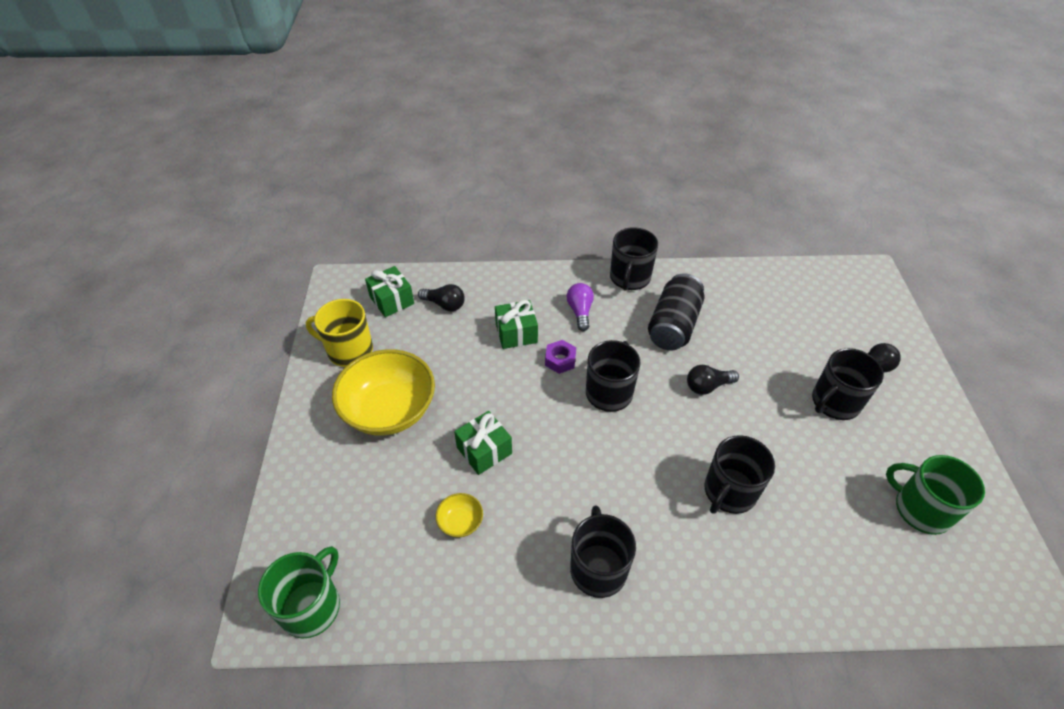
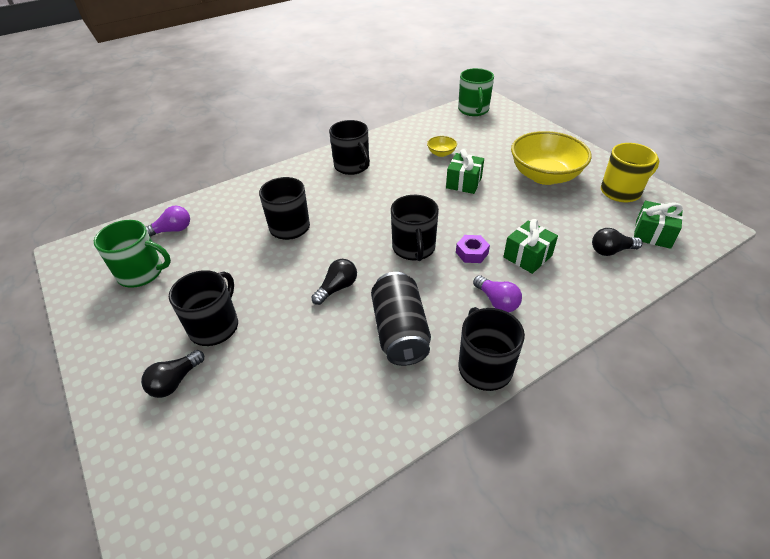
camera: 150 degrees right, 5 degrees down
none -> purple light bulb [146,206,190,237]

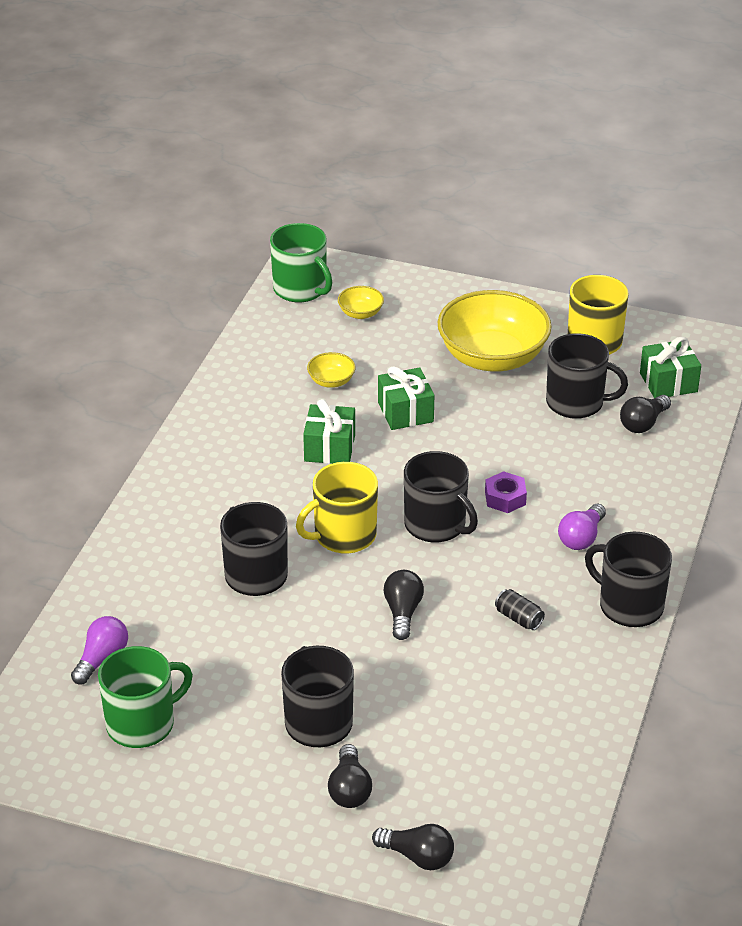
camera: 40 degrees left, 5 degrees down
black mug [329,120,370,175] -> black mug moved to [546,333,628,419]
black can [371,272,431,366] -> black can [495,589,545,630], size x0.43
purple light bulb [473,275,522,312] -> purple light bulb turned 105 degrees clockwise [558,504,606,550]
green gift [503,219,558,274] -> green gift moved to [303,399,355,464]
none -> yellow mug [296,462,378,554]
none -> yellow bowl [338,286,384,319]
none -> black light bulb [372,824,454,870]

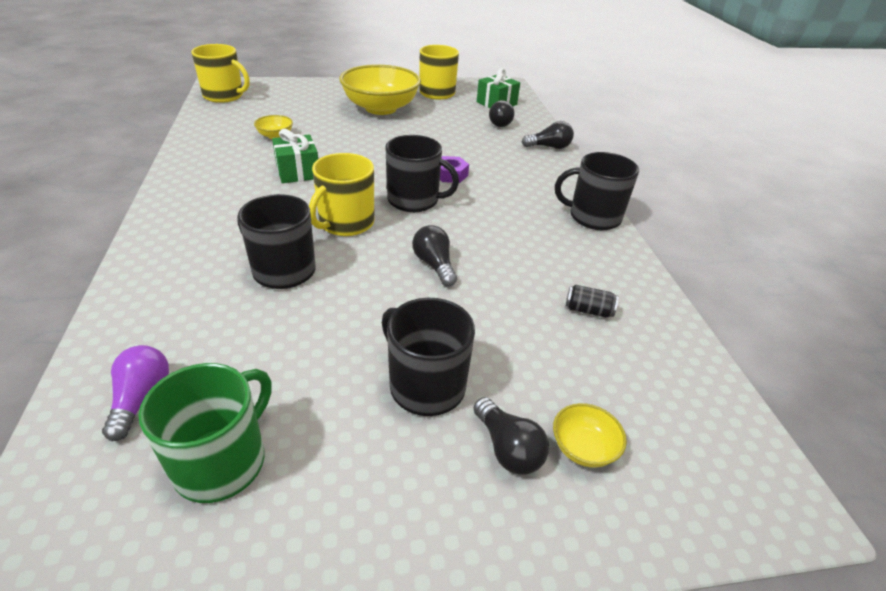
camera: 30 degrees left, 0 degrees up
green mug [270,223,332,302] -> yellow mug [191,44,249,103]
yellow bowl [338,286,384,319] -> yellow bowl moved to [553,403,627,468]
black light bulb [372,824,454,870] -> black light bulb moved to [522,121,574,149]
green gift [378,366,434,430] -> none
black can [495,589,545,630] -> black can moved to [566,285,619,318]
black mug [546,333,628,419] -> none
purple light bulb [558,504,606,550] -> none

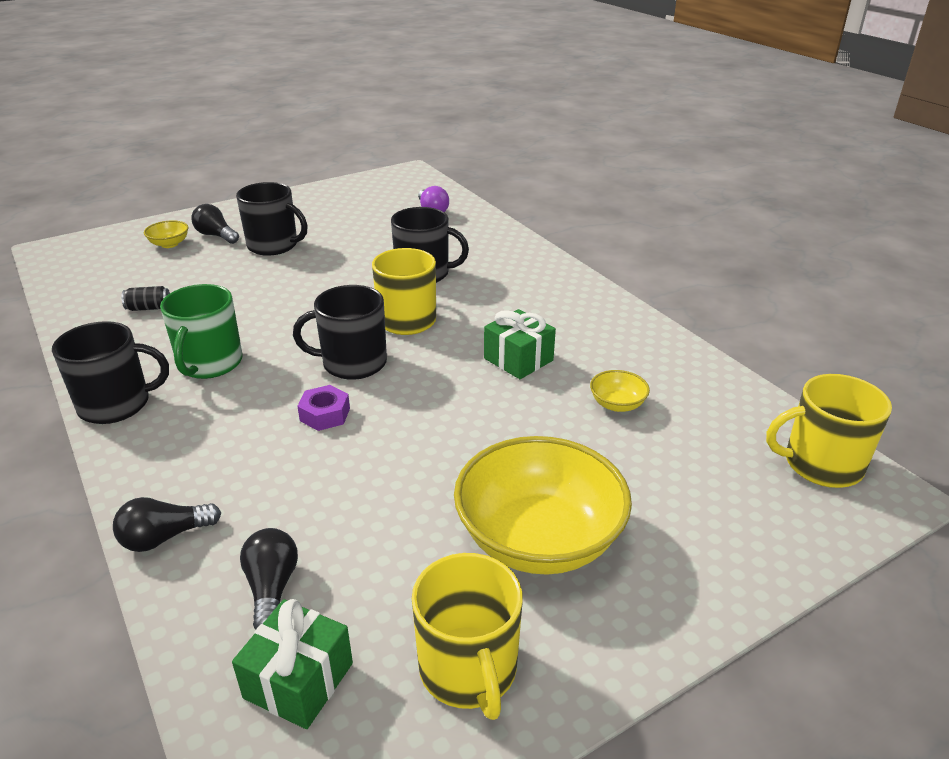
camera: 160 degrees right, 5 degrees down
green mug [138,363,271,503] -> green mug moved to [160,284,243,379]
black light bulb [412,225,457,286] -> none

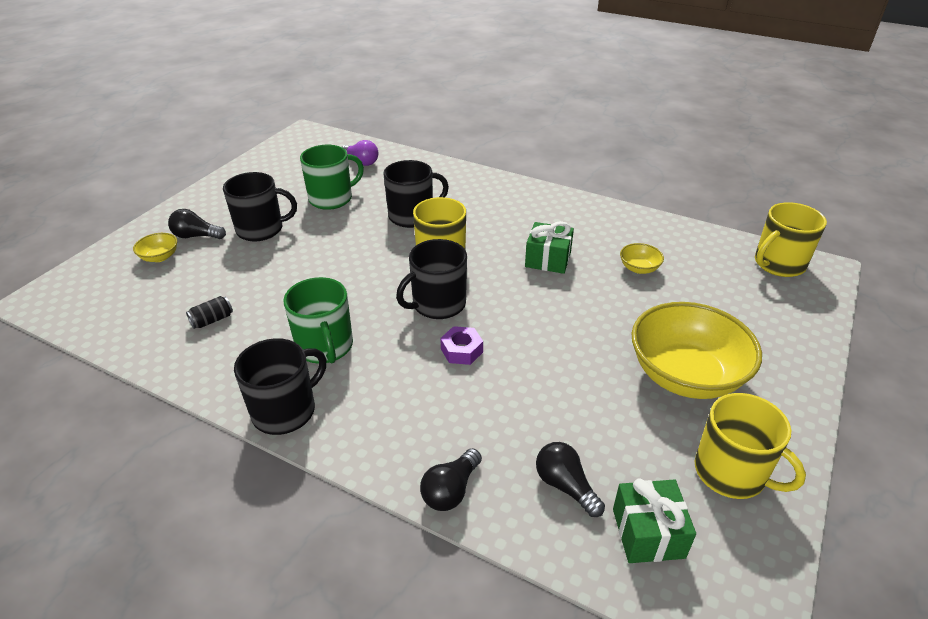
camera: 30 degrees left, 5 degrees up
none -> green mug [300,145,364,210]

